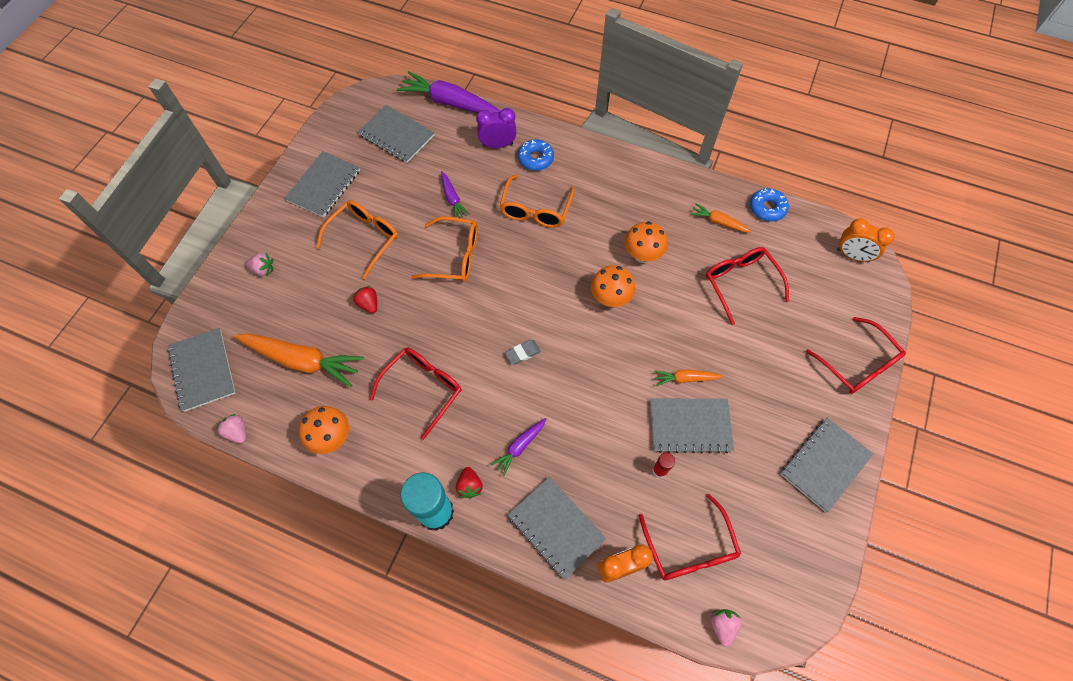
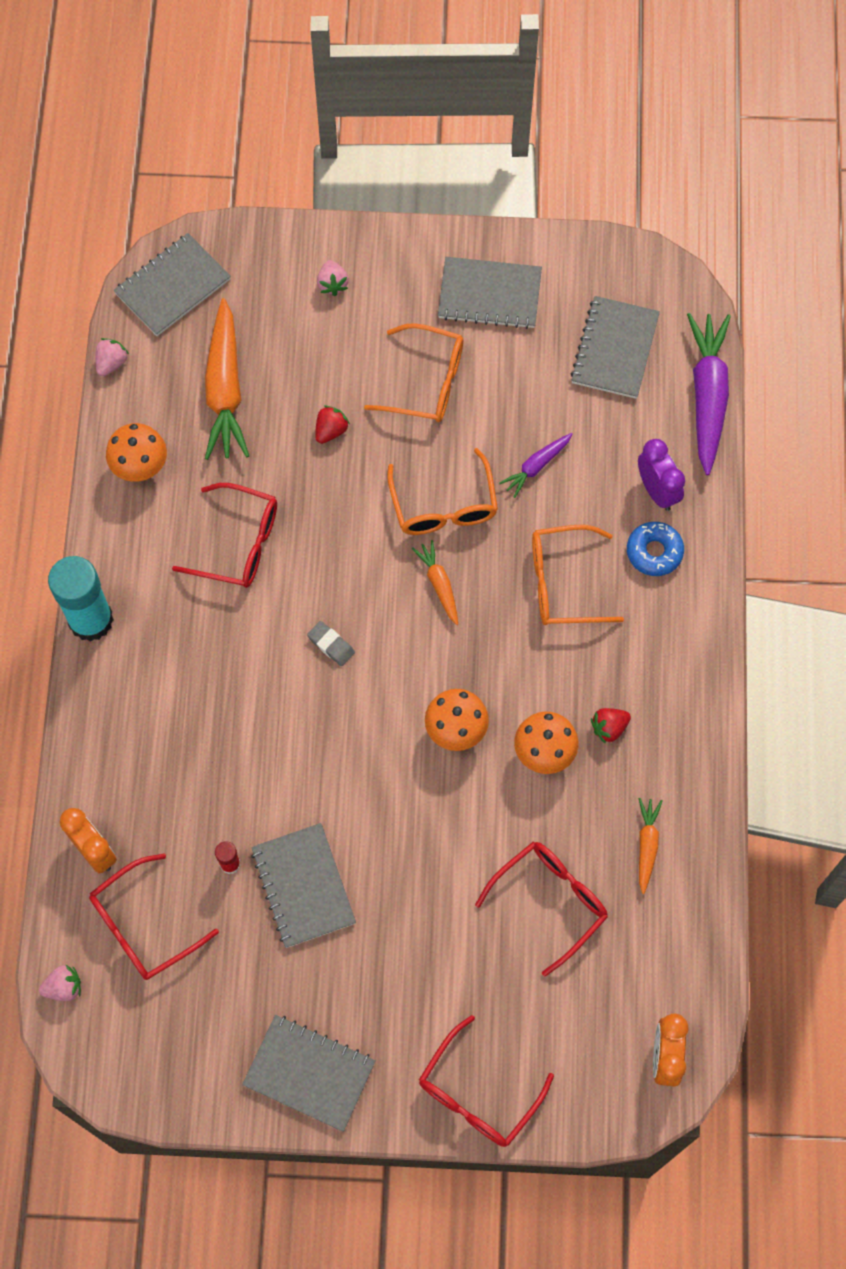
camera: 70 degrees right, 5 degrees up
red strawberry [456,467,483,499] -> red strawberry moved to [591,708,631,744]
purple carrot [491,418,546,476] -> none
grey notebook [508,477,607,580] -> none
orange carrot [654,369,724,386] -> orange carrot moved to [412,540,458,625]
blue donut [750,188,789,222] -> none

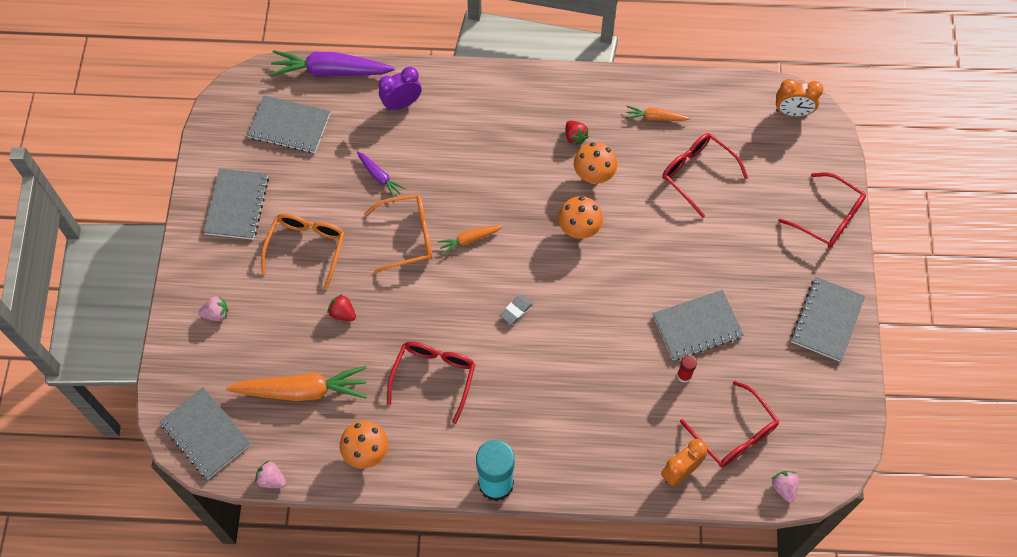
camera: 90 degrees left, 5 degrees down
orange glasses [532,525,624,625] -> none
blue donut [627,522,684,576] -> none

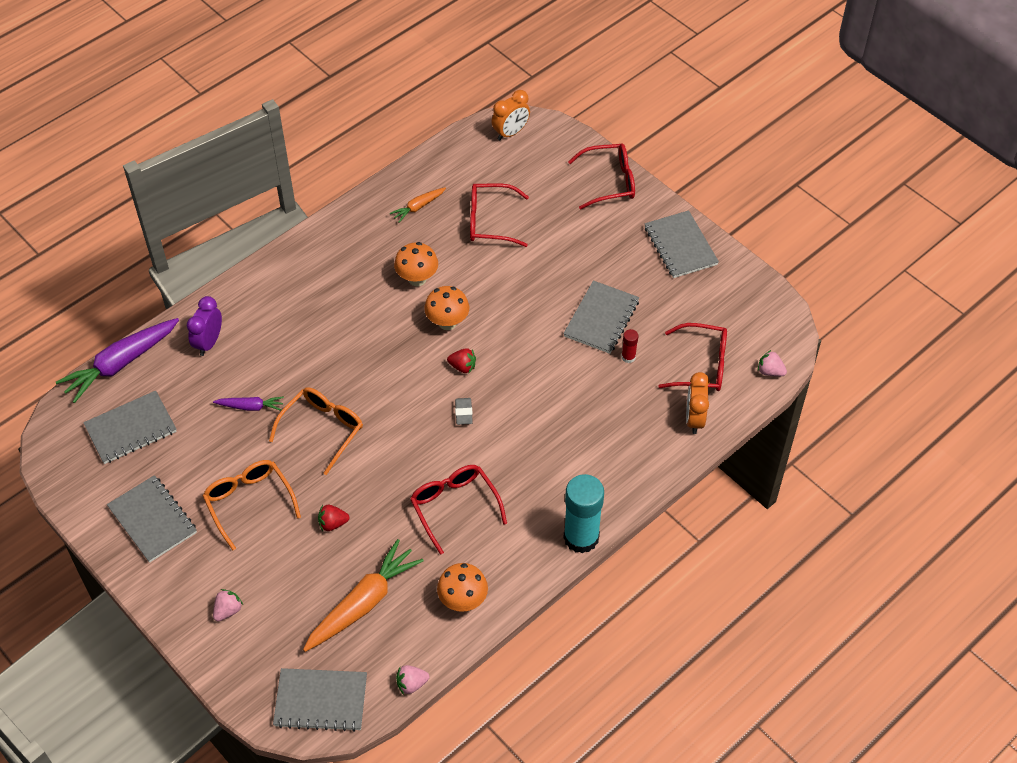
camera: 45 degrees left, 10 degrees down
orange carrot [437,225,503,255] -> none
red strawberry [566,121,589,145] -> red strawberry moved to [447,348,476,373]

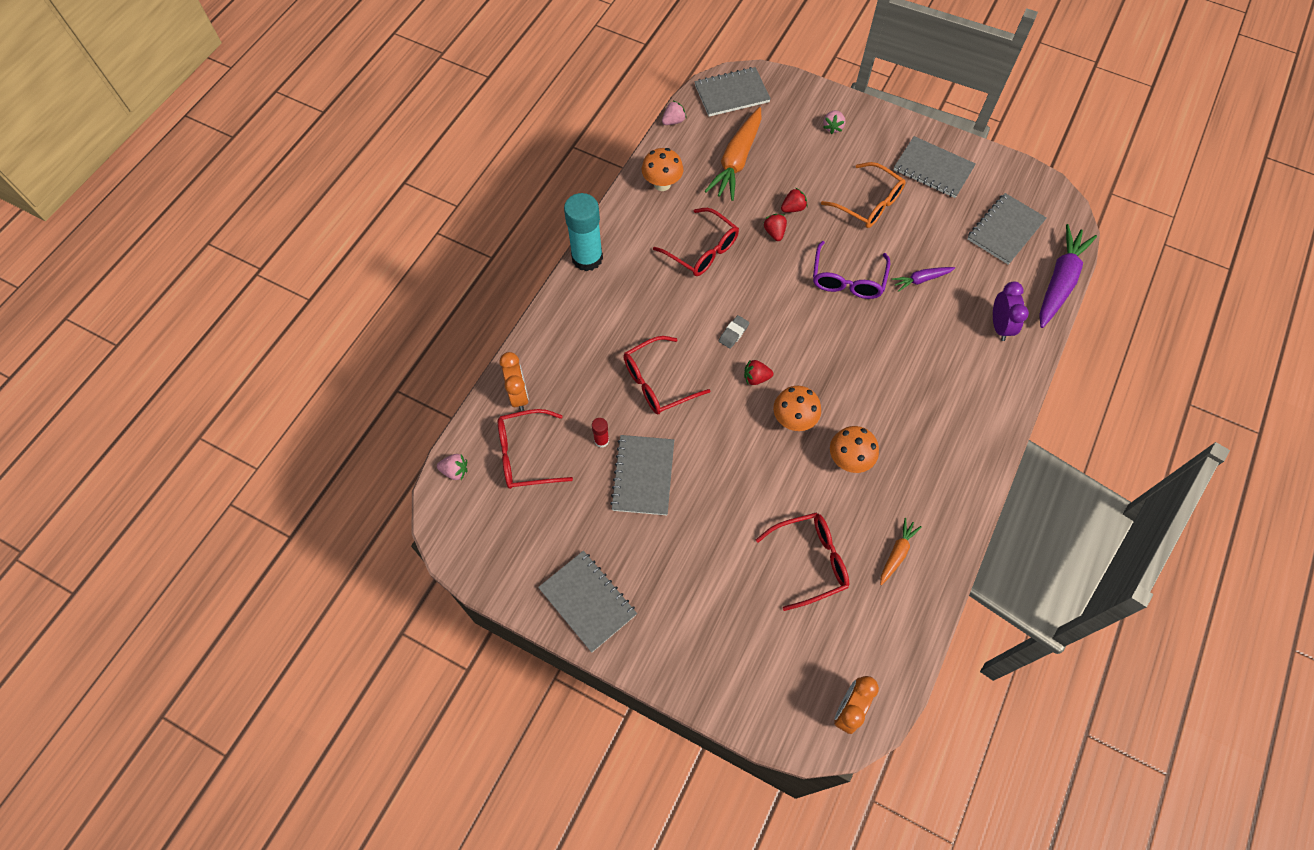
camera: 160 degrees right, 10 degrees up
orange glasses [269,387,363,475] -> purple glasses [813,241,890,299]
grey eraser [455,398,473,425] -> grey eraser turned 60 degrees clockwise [719,315,749,349]
red glasses [568,143,635,209] -> red glasses moved to [624,336,711,414]
none -> red strawberry [764,214,787,241]

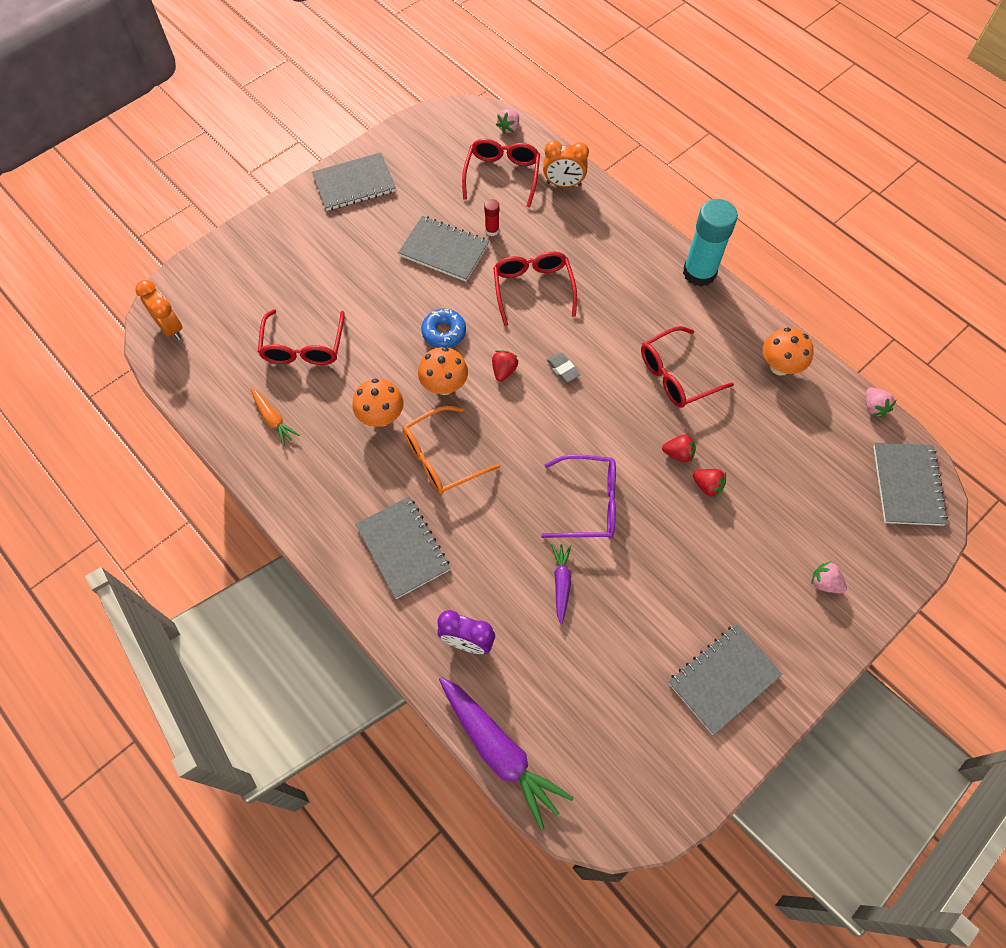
camera: 110 degrees right, 0 degrees up
orange carrot [705,107,762,201] -> none
red strawberry [781,188,808,212] -> red strawberry turned 45 degrees counterclockwise [693,469,726,498]
purple glasses [813,241,890,299] -> purple glasses turned 150 degrees clockwise [541,454,616,538]
orange glasses [821,162,906,228] -> orange glasses moved to [403,406,500,494]
grey notebook [967,193,1047,265] -> grey notebook moved to [355,497,451,599]
none -> blue donut [421,309,466,348]

